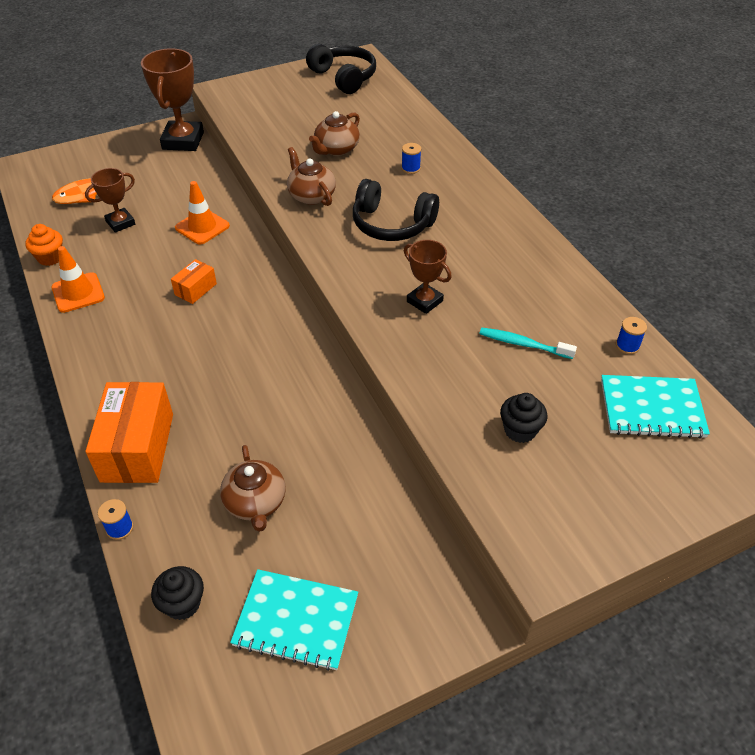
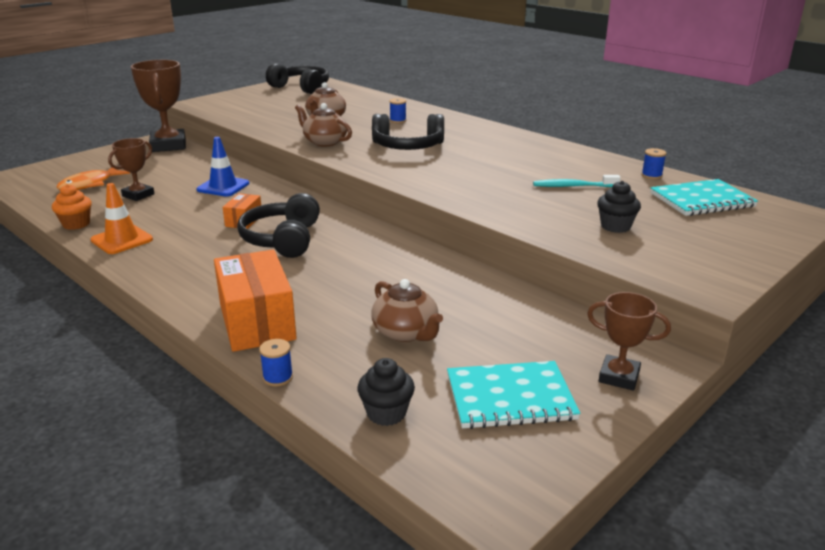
camera: 20 degrees left, 20 degrees down
orange traffic cone [175,181,230,245] -> blue traffic cone [196,137,249,197]
brown trophy [404,240,452,314] -> brown trophy moved to [587,292,671,391]
none -> black headphones [237,193,320,258]

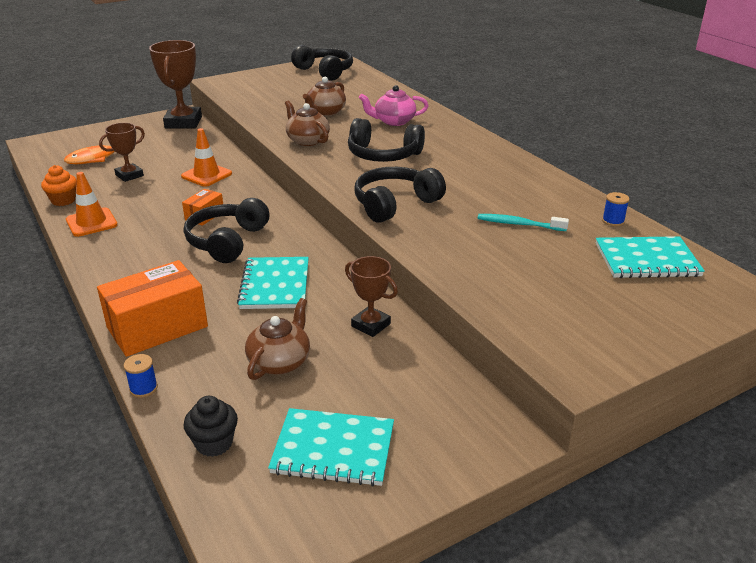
camera: 15 degrees right, 5 degrees up
blue traffic cone [196,137,249,197] -> orange traffic cone [181,128,232,187]
orange box [214,250,297,352] -> orange box turned 60 degrees clockwise [97,260,208,357]
brown teapot [371,279,443,342] -> brown teapot turned 135 degrees counterclockwise [245,298,310,380]
blue spool [389,98,406,123] -> pink teapot [359,85,429,126]
brown trophy [587,292,671,391] -> brown trophy moved to [345,256,398,337]
black cupcake [597,181,641,233] -> none
none -> turquoise notebook [237,257,309,309]
none -> black headphones [355,167,446,223]

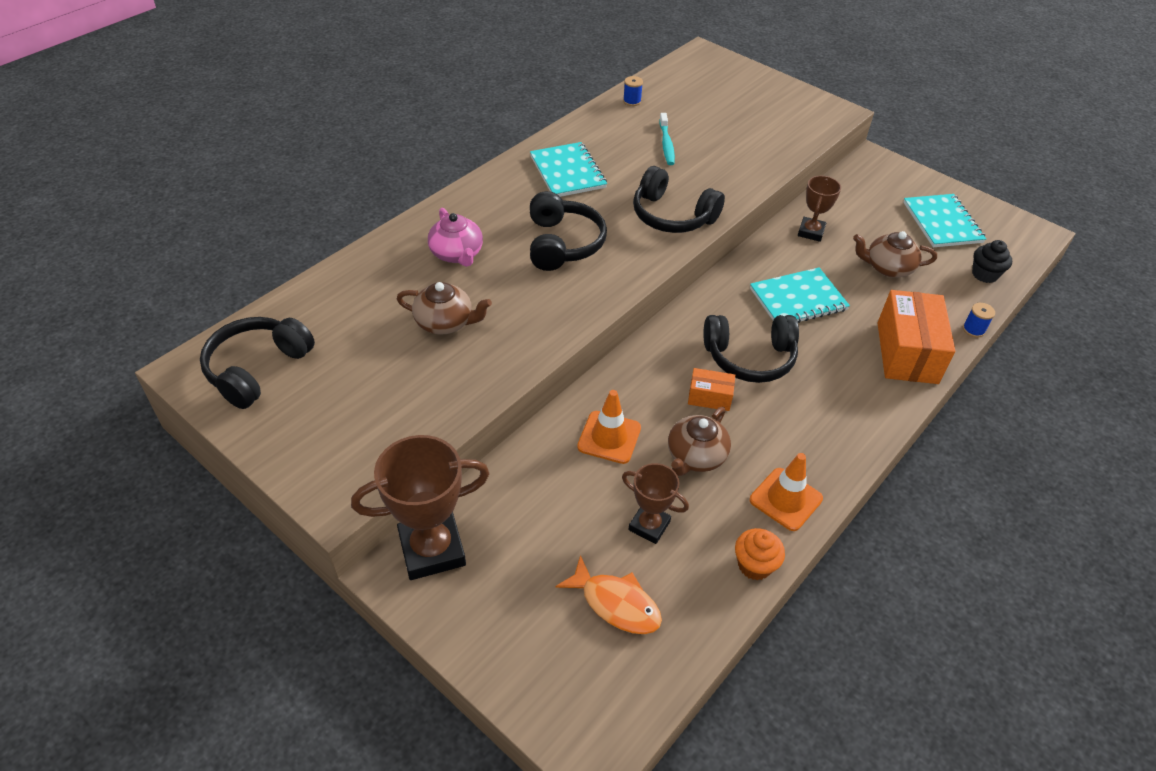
camera: 110 degrees left, 15 degrees up
orange box [97,260,208,357] -> orange box turned 60 degrees clockwise [878,290,956,384]
brown teapot [285,101,330,146] -> brown teapot moved to [668,407,731,476]
turquoise notebook [596,236,705,278] -> turquoise notebook moved to [530,142,607,197]

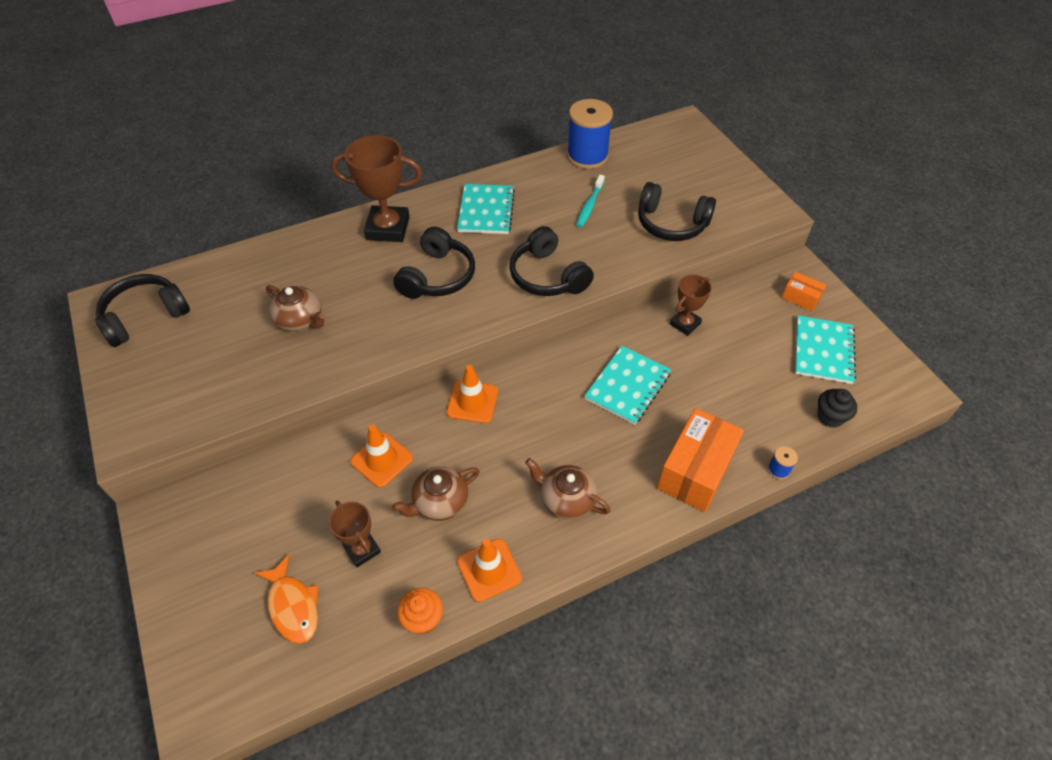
camera: 25 degrees right, 5 degrees up
brown trophy [351,435,490,580] -> brown trophy moved to [331,135,422,242]
pink teapot [428,208,483,267] -> none
blue spool [623,76,643,106] -> blue spool [567,99,613,169], size x2.45
orange box [688,368,735,411] -> orange box moved to [782,272,826,311]
black headphones [703,315,799,383] -> black headphones moved to [638,182,716,241]
turquoise notebook [750,267,850,323] -> turquoise notebook turned 60 degrees counterclockwise [585,346,671,425]
brown teapot [853,231,937,277] -> brown teapot moved to [525,458,611,520]
none -> orange traffic cone [446,365,498,423]

